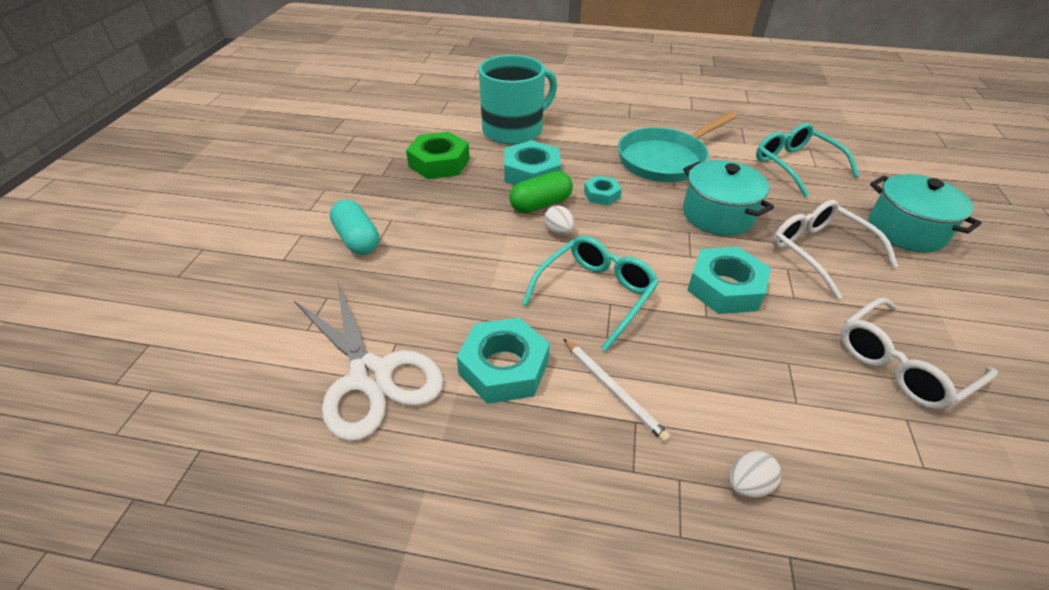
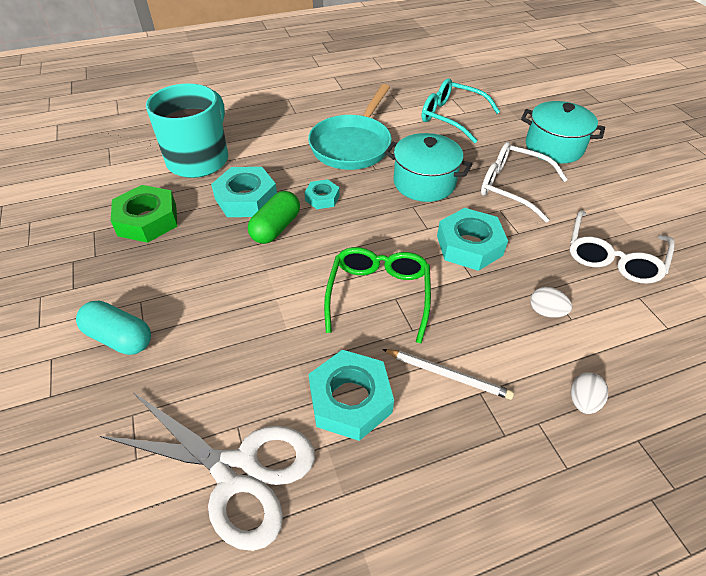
camera: 30 degrees left, 5 degrees up
turquoise glasses [522,236,659,351] -> green glasses [324,247,431,343]
white egg [544,205,575,235] -> white egg moved to [530,287,572,318]

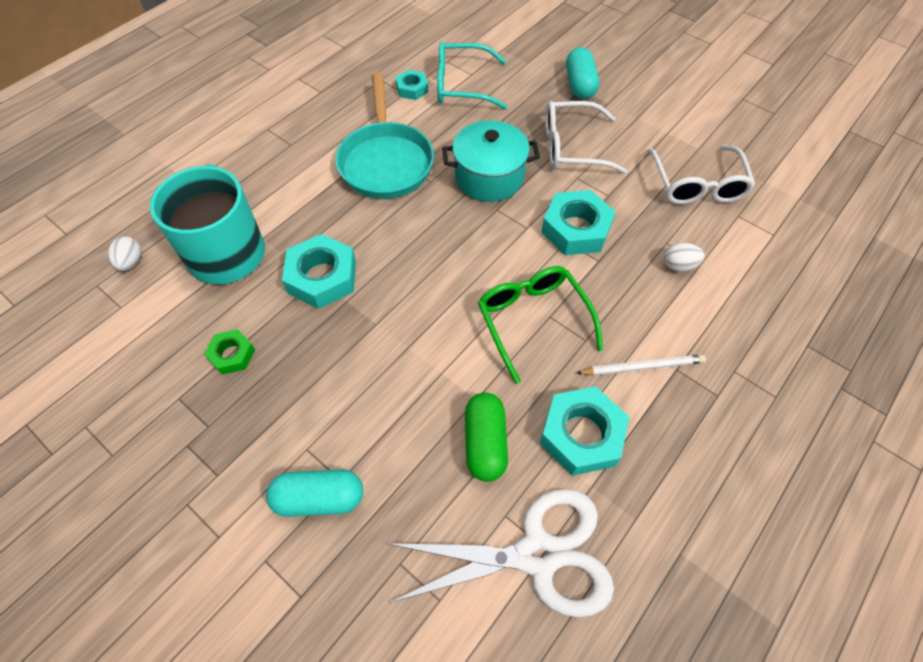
camera: 30 degrees left, 10 degrees up
green nut [111,185,177,243] -> green nut [204,329,255,375], size x0.56
green capsule [248,191,300,244] -> green capsule moved to [465,392,508,482]
turquoise nut [304,179,340,209] -> turquoise nut moved to [395,70,428,100]
turquoise pot [521,101,605,163] -> turquoise capsule [566,47,599,99]
white egg [571,372,609,414] -> white egg moved to [108,237,142,271]

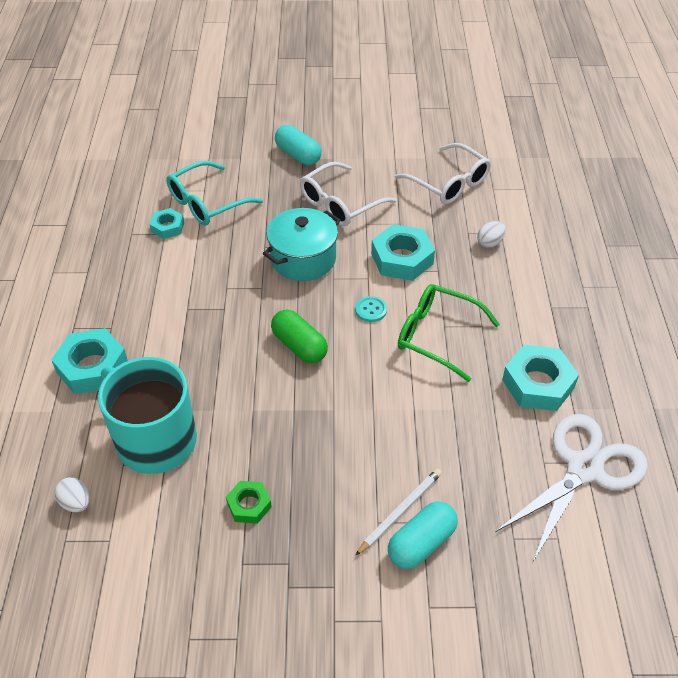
camera: 40 degrees left, 10 degrees down
turquoise nut [282,234,356,309] -> turquoise nut moved to [51,328,128,394]
turquoise pan [336,73,434,199] -> none
green capsule [465,392,508,482] -> green capsule moved to [271,310,328,363]
white pencil [577,354,706,376] -> white pencil moved to [355,469,442,556]
none -> turquoise button [355,296,387,322]

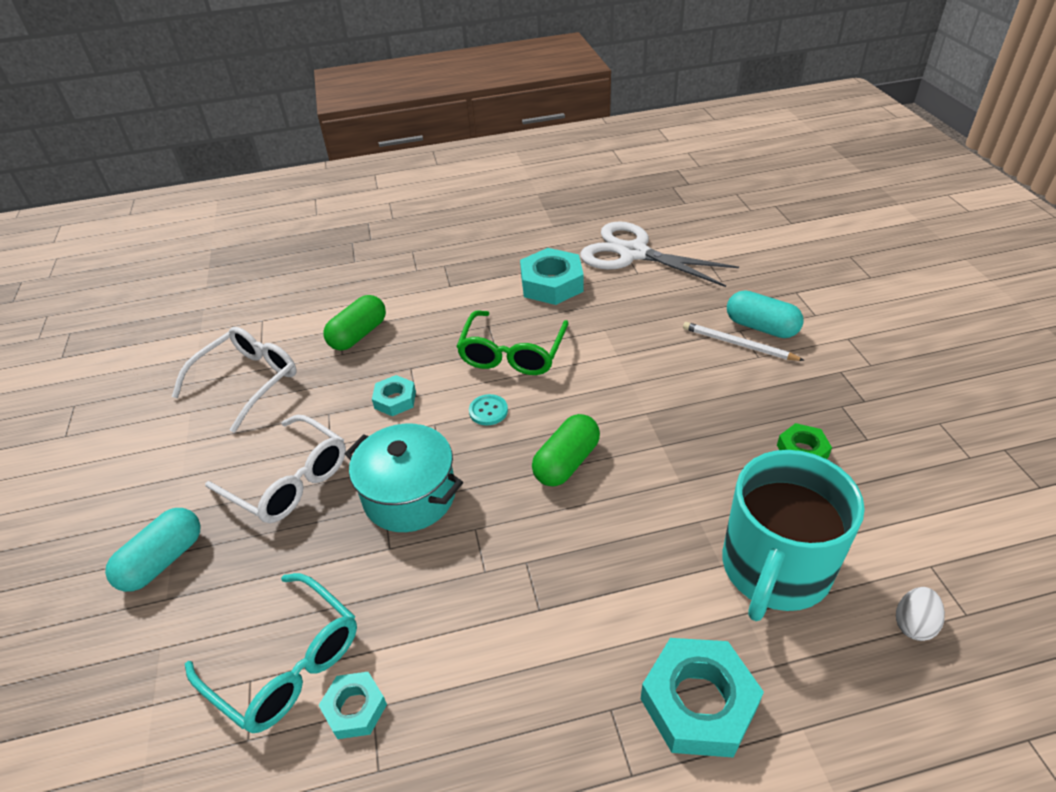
camera: 100 degrees left, 5 degrees down
turquoise nut [371,224,435,281] -> turquoise nut [372,375,416,416], size x0.56
white egg [477,221,506,248] -> green capsule [323,295,386,351]

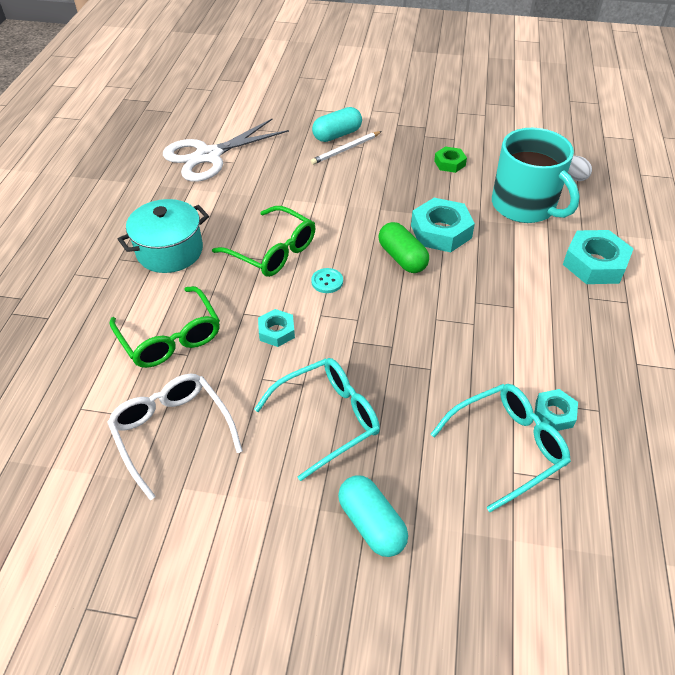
camera: 70 degrees left, 5 degrees up
white glasses [205,415,346,523] -> turquoise glasses [254,358,380,481]
green capsule [323,295,386,351] -> green glasses [110,286,220,368]
turquoise pot [345,424,463,532] -> turquoise pot moved to [118,199,209,273]
turquoise nut [520,248,584,305] -> turquoise nut moved to [411,198,475,252]

